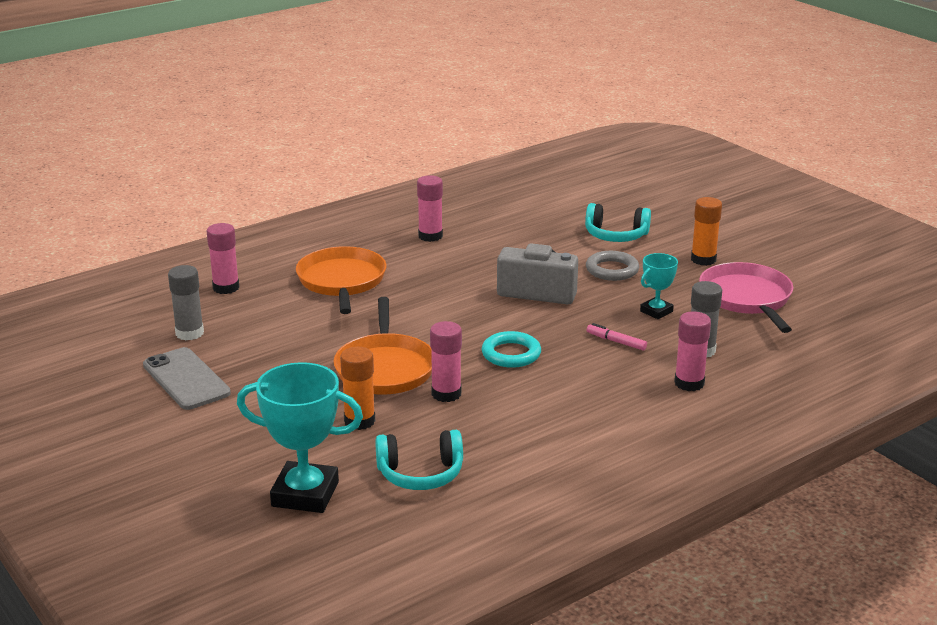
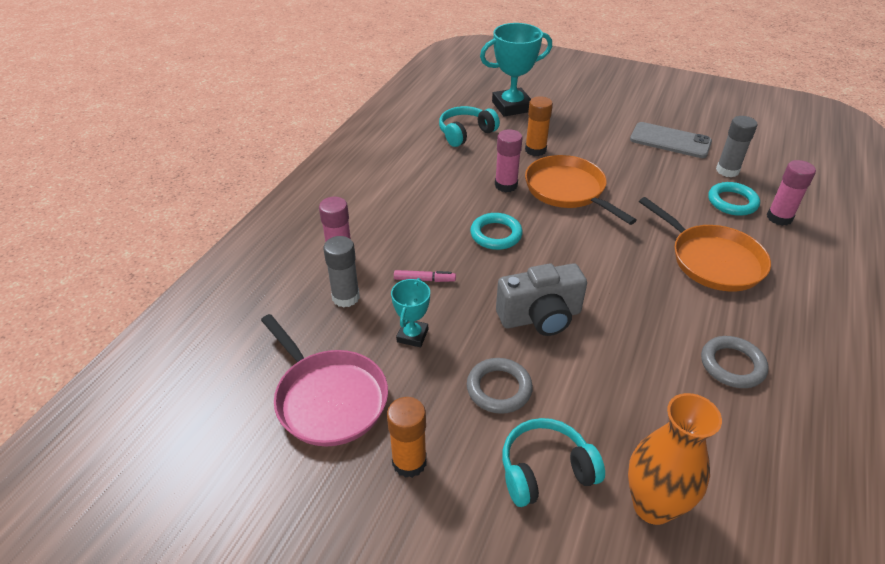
camera: 150 degrees right, 15 degrees up
pink glue stick [417,175,443,242] -> grey ring [701,336,769,388]
none -> orange vase [628,393,722,525]
none -> turquoise ring [708,182,760,216]

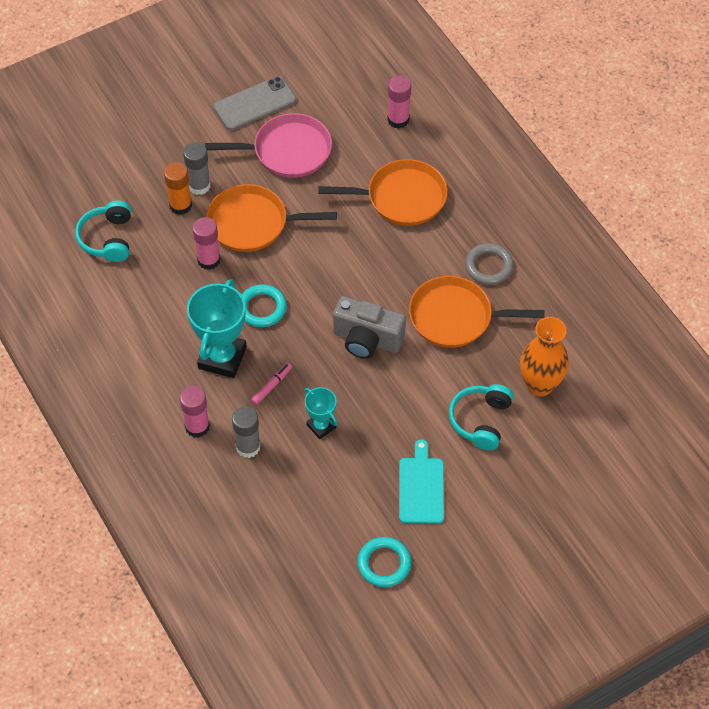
camera: 55 degrees left, 15 degrees up
pink pan [261,314,388,447] -> pink pan moved to [205,113,332,178]
orange glue stick [387,397,427,478] -> turquoise cutting board [399,439,444,524]
grey ring [467,358,533,414] -> none
turquoise trophy [480,23,552,117] -> turquoise trophy moved to [187,279,247,378]
grey camera [496,263,587,336] -> grey camera turned 90 degrees clockwise [333,296,406,359]
turquoise ring [708,182,760,216] -> turquoise ring moved to [358,537,411,587]
grey glue stick [716,116,757,177] -> grey glue stick moved to [183,142,211,195]
none -> orange pan [409,276,545,348]

